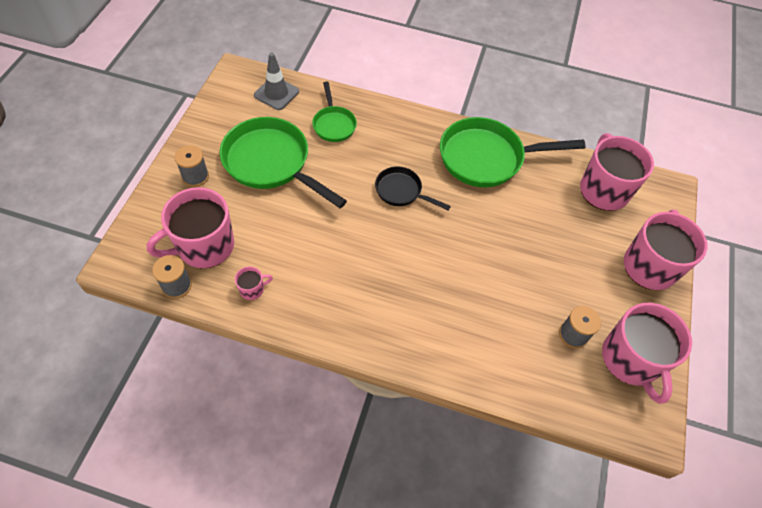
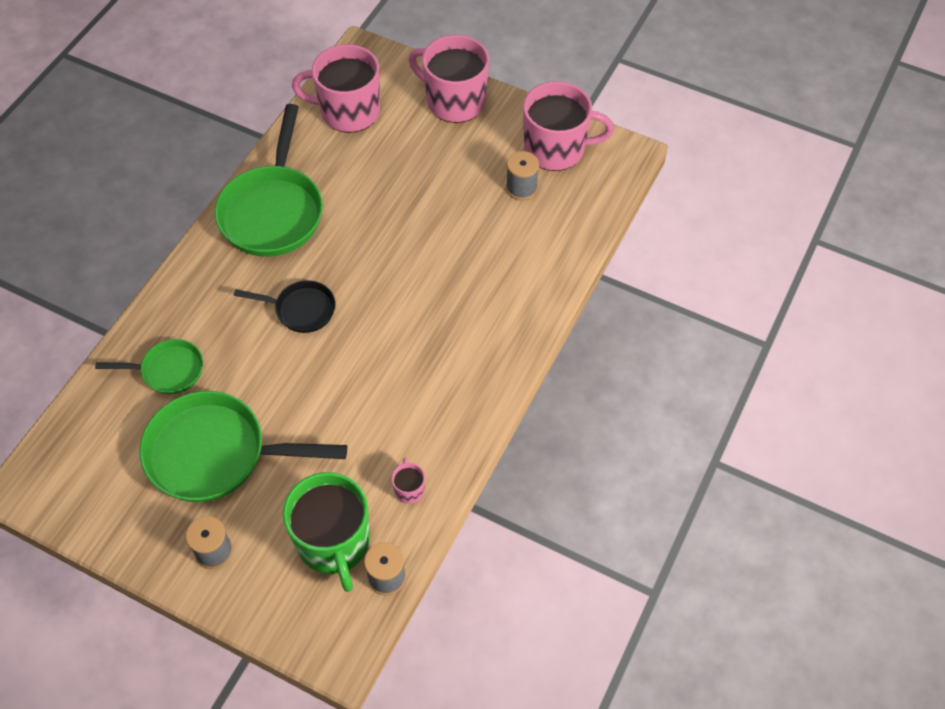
camera: 75 degrees left, 0 degrees up
pink mug [147,187,234,268] -> green mug [283,472,370,592]
green pan [220,117,347,208] -> green pan turned 45 degrees clockwise [139,391,347,502]
grey traffic cone [254,53,299,110] -> none
black pan [375,166,451,210] -> black pan turned 120 degrees counterclockwise [234,280,336,333]

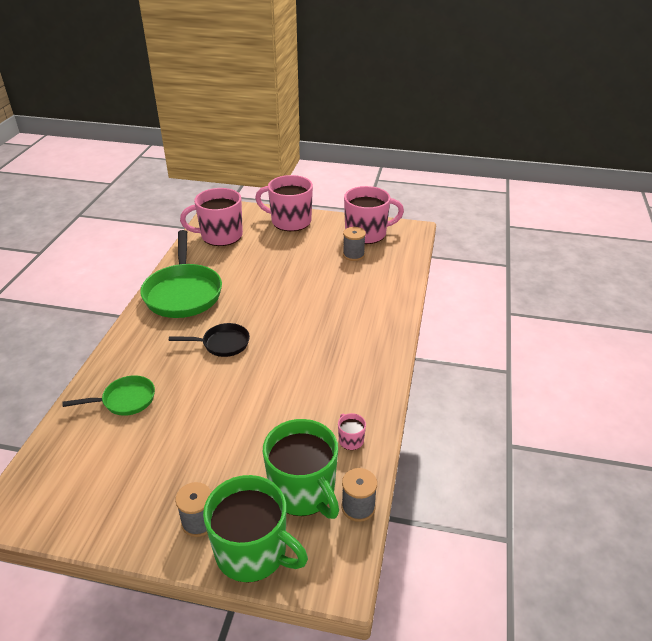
camera: 15 degrees left, 20 degrees down
green pan [139,391,347,502] -> none
none -> green mug [203,475,308,582]

